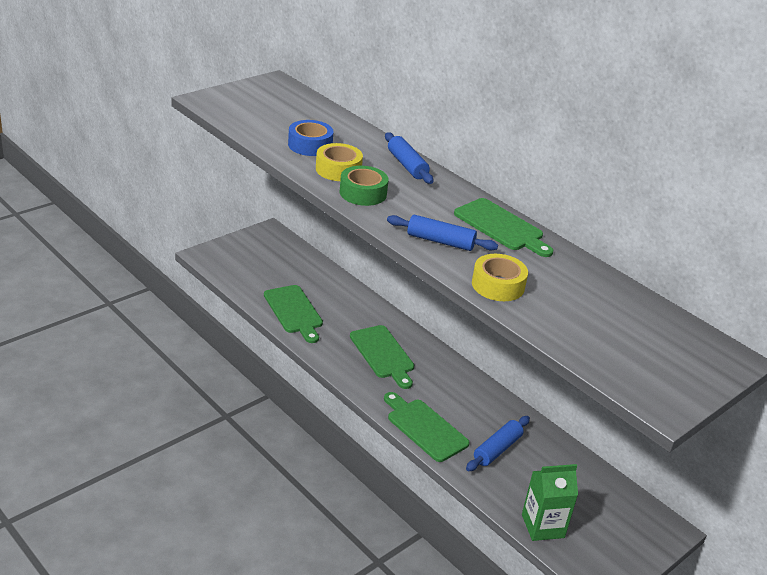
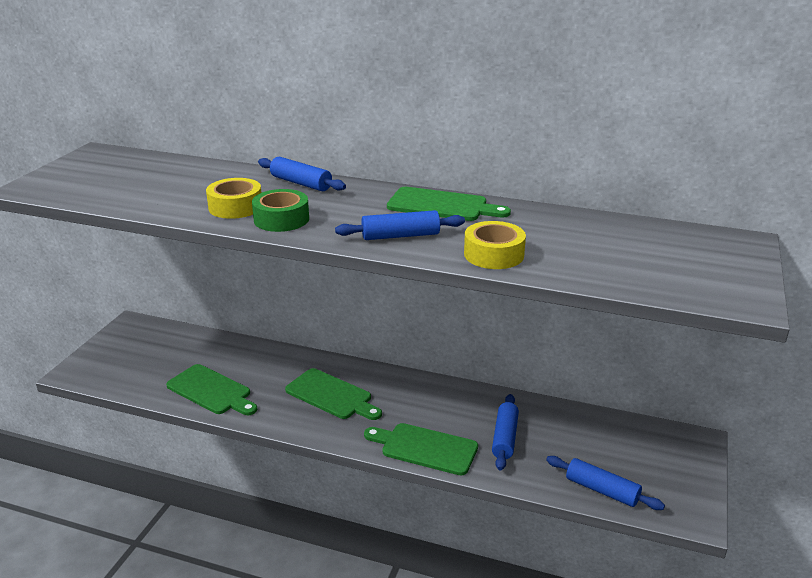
camera: 25 degrees left, 5 degrees down
blue tape [288,120,334,156] -> none
green carton [522,464,578,541] -> blue rolling pin [546,456,665,510]

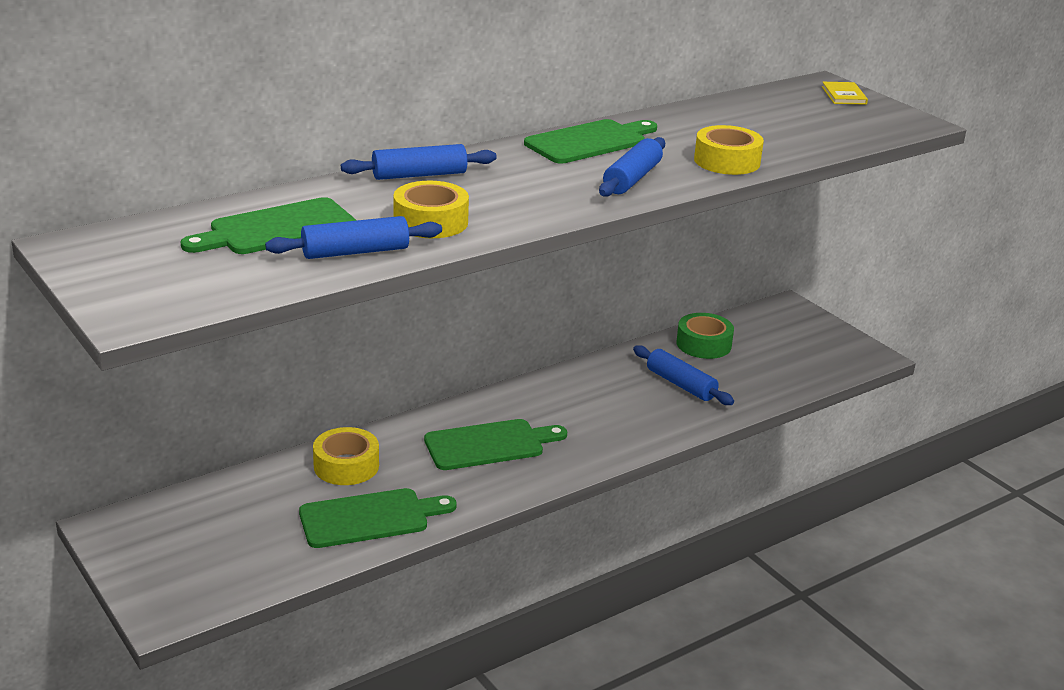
camera: 55 degrees left, 0 degrees up
green tape [252,189,309,232] -> green tape moved to [676,313,734,359]
green cutting board [364,423,478,475] -> green cutting board moved to [181,197,357,254]
blue rolling pin [546,456,665,510] -> blue rolling pin moved to [265,216,442,259]
none -> yellow tape [313,427,379,485]
none -> yellow book [822,82,868,105]

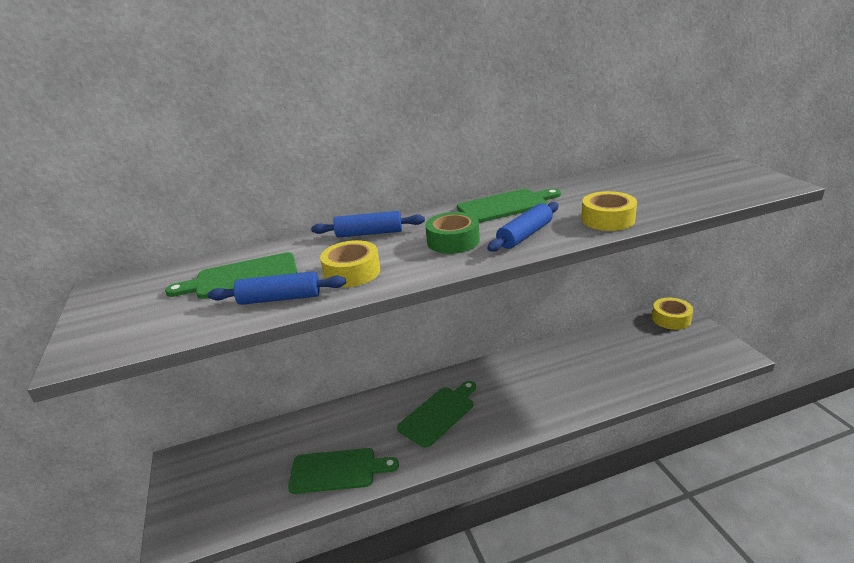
camera: 20 degrees right, 0 degrees up
yellow tape [313,427,379,485] -> yellow tape moved to [652,298,693,330]
green cutting board [424,419,567,470] -> green cutting board turned 45 degrees counterclockwise [397,381,476,448]
blue rolling pin [633,345,734,405] -> none
green tape [676,313,734,359] -> green tape moved to [425,212,480,254]
yellow book [822,82,868,105] -> none

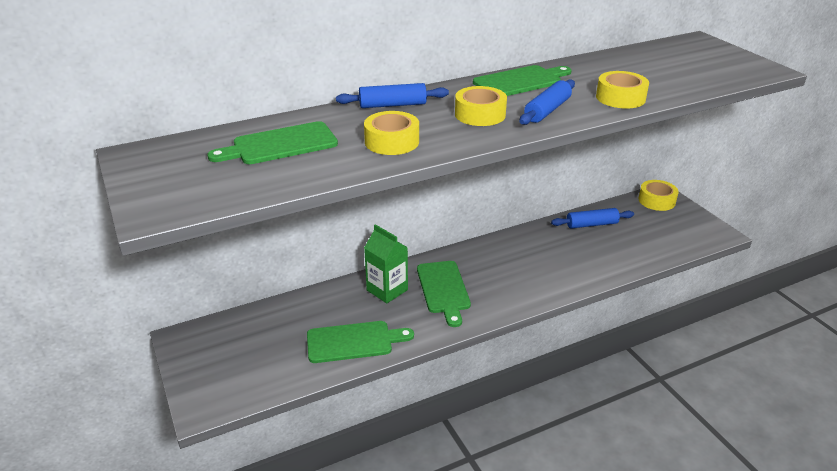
camera: 10 degrees left, 5 degrees up
blue rolling pin [208,271,346,305] -> blue rolling pin moved to [551,208,634,229]
green cutting board [397,381,476,448] -> green cutting board turned 135 degrees clockwise [417,261,471,327]
green tape [425,212,480,254] -> yellow tape [455,86,507,126]
none -> green carton [364,224,408,303]

